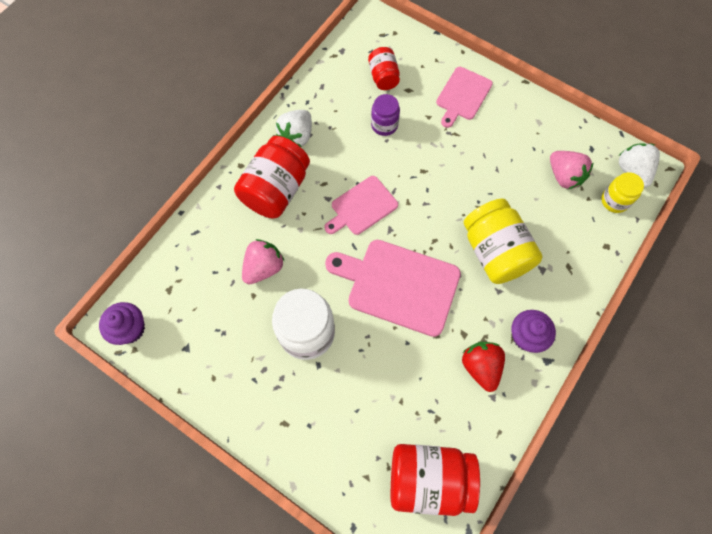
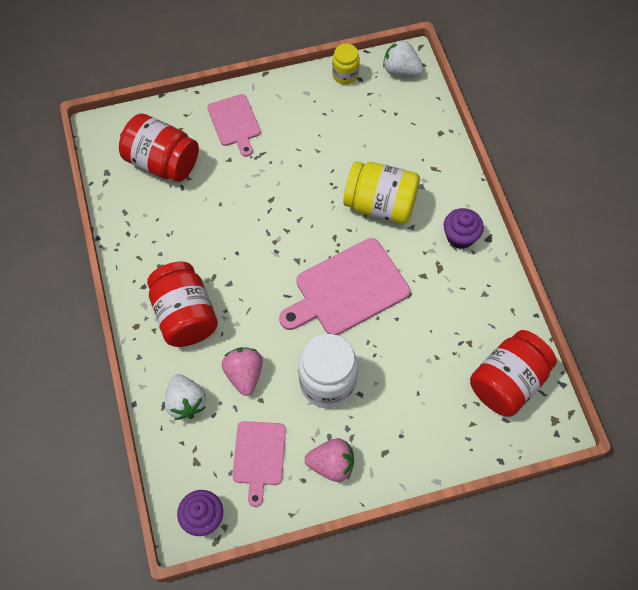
camera: 50 degrees left, 5 degrees down
white strawberry [276,110,312,147] -> white strawberry moved to [165,374,206,420]
pink cutting board [325,176,398,235] -> pink cutting board moved to [232,421,286,507]
red jar [368,47,400,90] -> red jar [119,114,199,182], size x1.81
purple jar [371,94,400,136] -> none
red strawberry [462,342,505,392] -> none
pink strawberry [550,151,594,190] -> pink strawberry moved to [304,438,354,482]
yellow jar [601,172,644,213] -> yellow jar moved to [332,44,360,85]

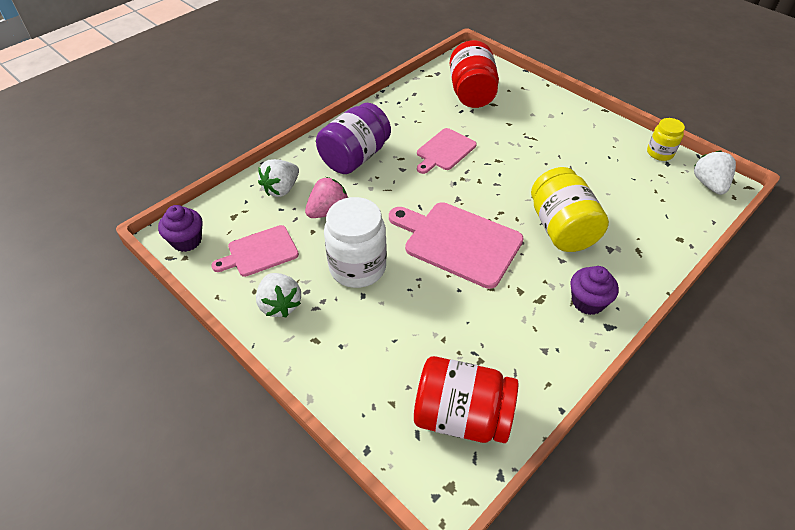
camera: 60 degrees right, 15 degrees down
red jar [147,262,218,347] -> purple jar [316,103,391,174]
pink cutting board [207,94,261,157] -> pink cutting board moved to [417,128,477,174]
pink strawberry [304,438,354,482] -> white strawberry [256,273,301,318]

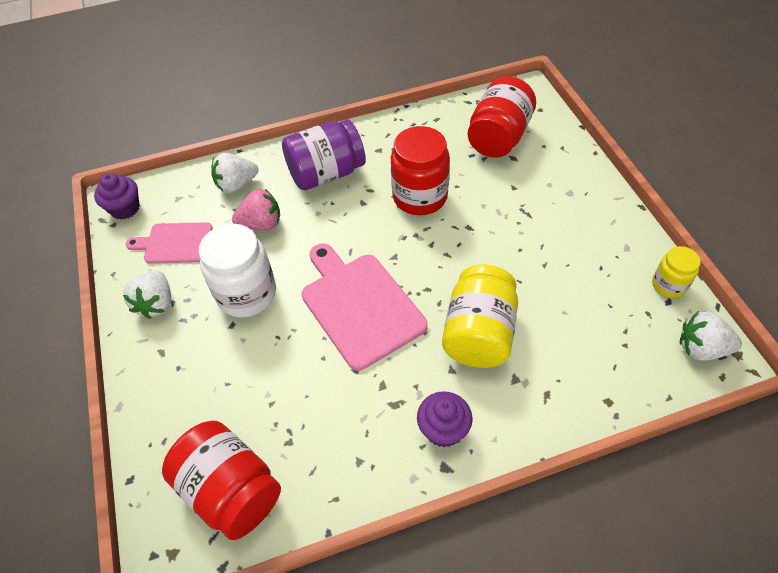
camera: 30 degrees right, 5 degrees up
pink cutting board [417,128,477,174] -> red jar [391,126,450,215]
white strawberry [694,150,736,195] -> white strawberry turned 105 degrees counterclockwise [680,311,742,360]

